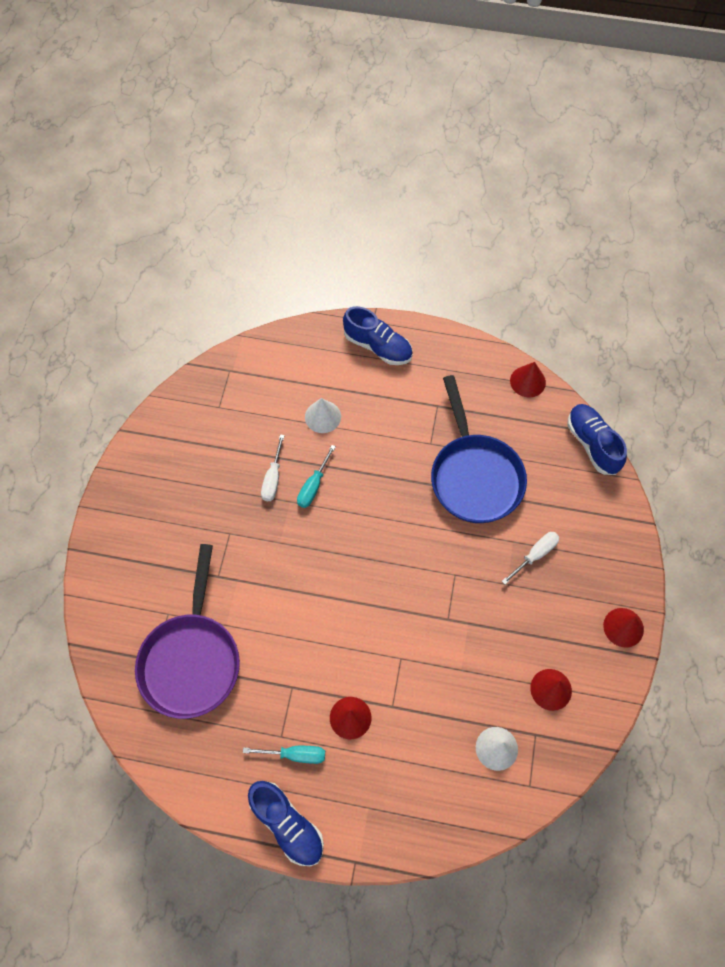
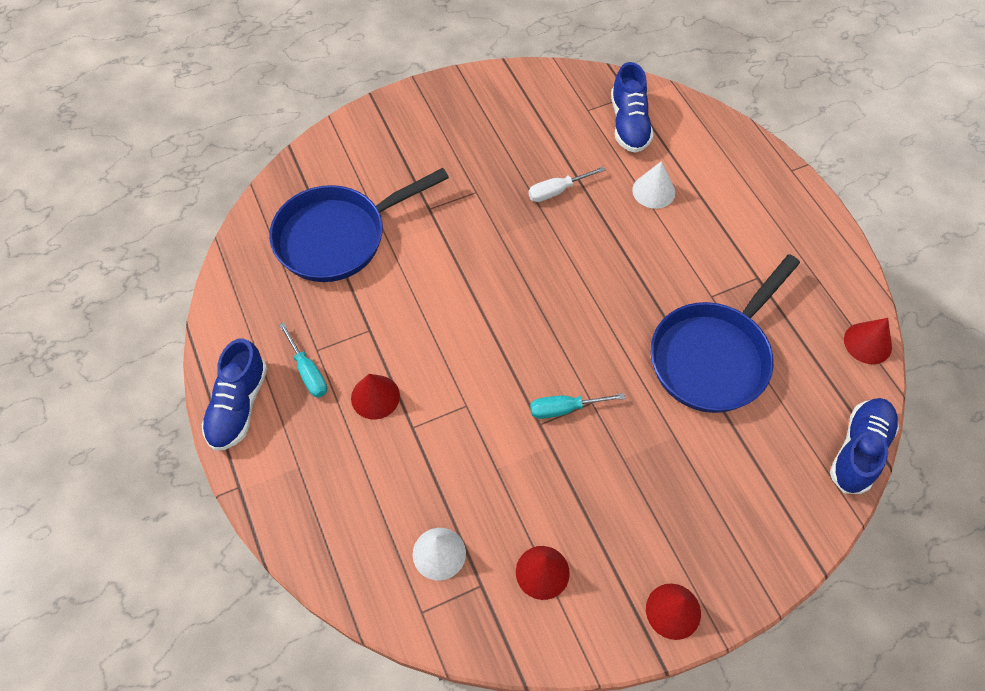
camera: 55 degrees right, 5 degrees down
purple pan [135,544,240,719] -> blue pan [269,168,449,282]
turquoise screwdriver [297,445,336,508] -> turquoise screwdriver moved to [530,393,625,419]
blue shoe [343,306,413,365] -> blue shoe moved to [611,62,654,153]
white screwdriver [502,532,559,584] -> none

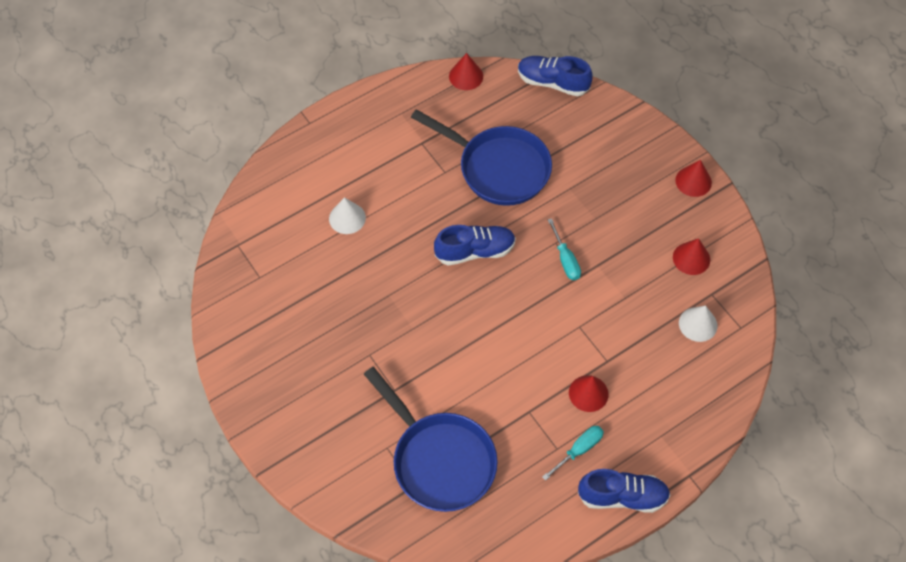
camera: 100 degrees left, 0 degrees up
white screwdriver [528,167,605,202] -> none
blue shoe [611,62,654,153] -> blue shoe moved to [434,225,516,265]

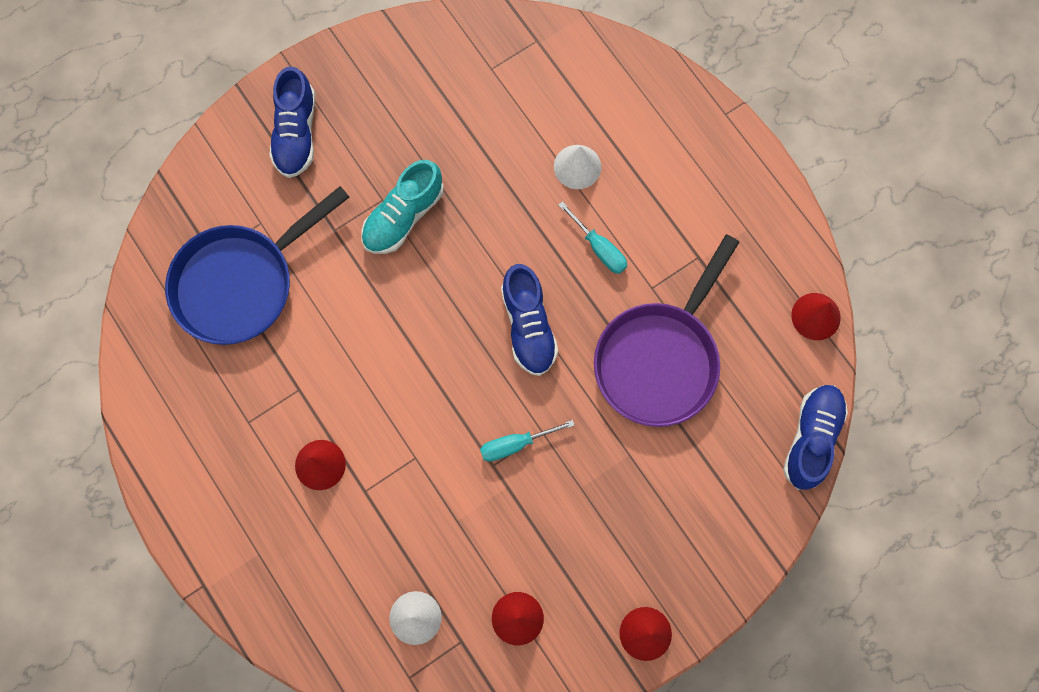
camera: 90 degrees right, 15 degrees up
blue pan [411,109,552,206] -> purple pan [594,234,739,427]
turquoise screwdriver [542,426,604,481] -> turquoise screwdriver moved to [559,201,627,274]
blue shoe [578,469,670,513] -> blue shoe moved to [269,66,315,178]
none -> turquoise shoe [361,160,444,254]

